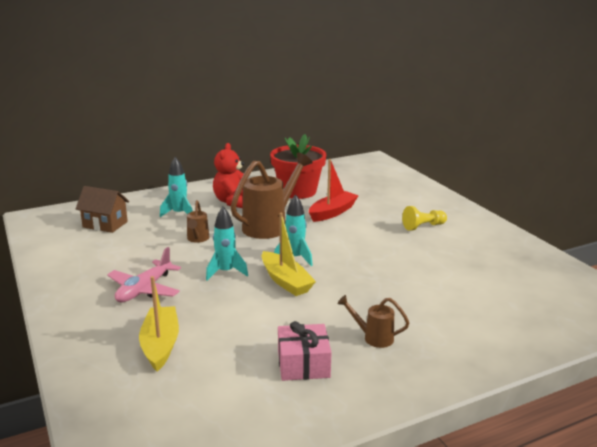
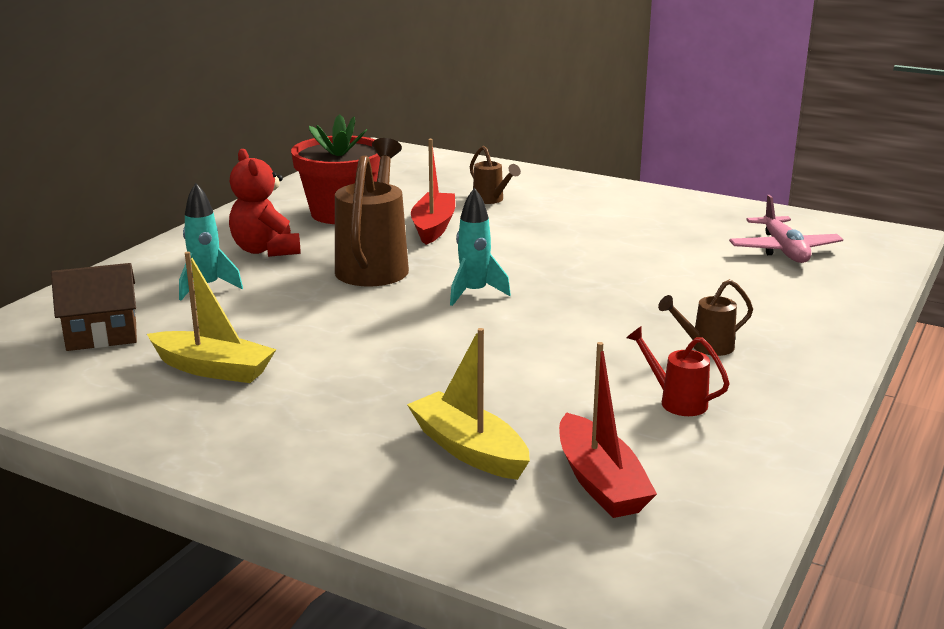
camera: 35 degrees left, 0 degrees up
pink plane [107,247,181,302] -> pink plane moved to [729,195,843,263]
brown watering can [187,200,210,243] -> brown watering can moved to [470,146,521,204]
turquoise rocket [206,207,248,280] -> none
yellow boat [262,213,316,296] -> yellow boat moved to [147,252,276,383]
pink gift [278,321,332,381] -> red watering can [626,327,730,416]
yellow pawn [402,206,447,231] -> none
none -> red boat [559,342,657,518]

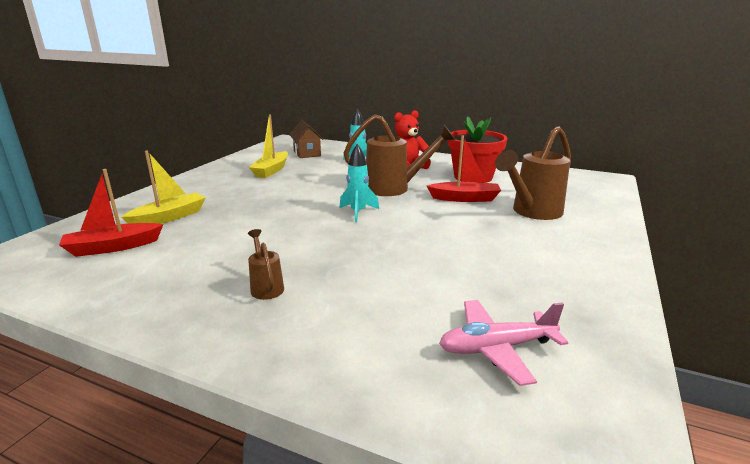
camera: 85 degrees right, 0 degrees up
brown watering can [470,146,521,204] -> brown watering can [495,126,571,220], size x2.04
red watering can [626,327,730,416] -> none

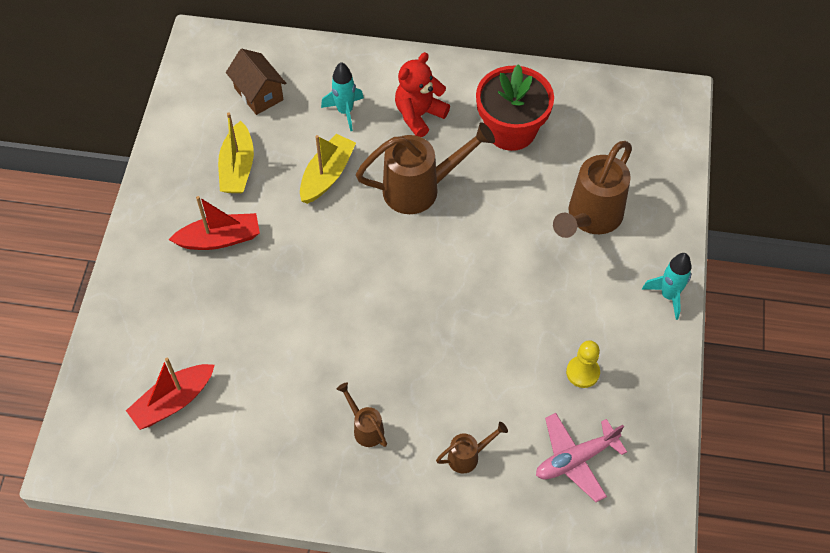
camera: 15 degrees left, 35 degrees up
yellow boat [121,150,206,224] -> yellow boat moved to [300,134,356,204]
turquoise rocket [339,144,379,222] -> turquoise rocket moved to [642,253,691,320]
red boat [427,135,501,202] -> red boat moved to [169,196,260,250]
none -> brown watering can [436,422,508,473]
none -> yellow pawn [566,340,600,388]

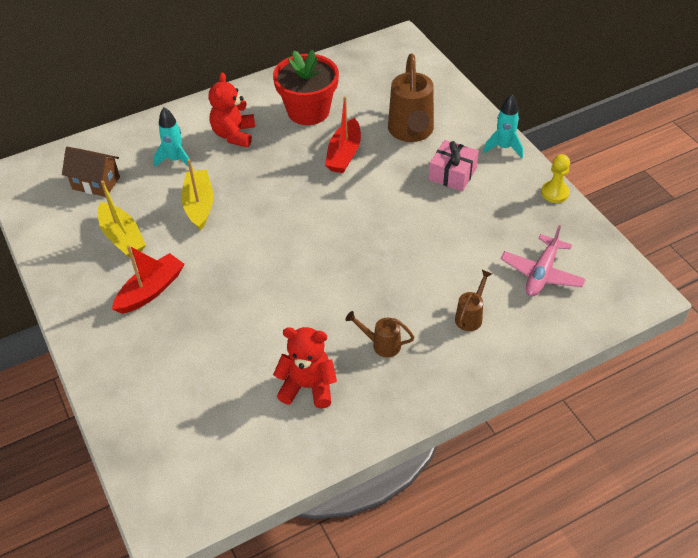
camera: 35 degrees left, 10 degrees down
red boat [126,358,215,430] -> red boat moved to [325,96,361,173]
brown watering can [356,122,495,214] -> none
yellow pawn [566,340,600,388] -> yellow pawn moved to [541,154,570,203]
none -> red teddy bear [273,327,337,409]
none -> pink gift [429,140,479,191]

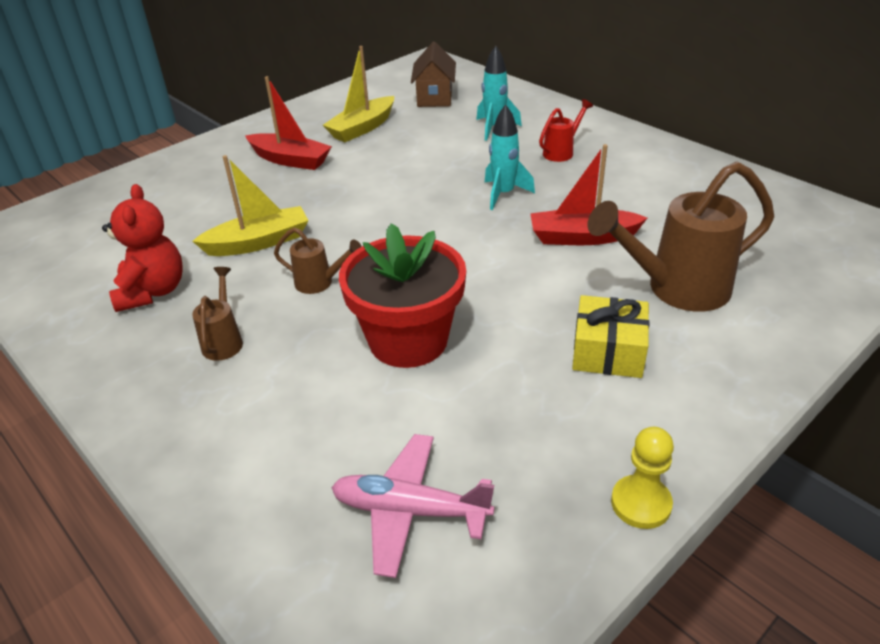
camera: 75 degrees right, 10 degrees down
yellow boat [182,159,213,231] -> yellow boat moved to [192,155,309,256]
red teddy bear [208,73,255,148] -> red watering can [539,99,593,162]
red flower pot [273,50,339,125] -> red flower pot moved to [339,223,466,368]
pink gift [429,140,479,191] -> yellow gift [572,295,649,378]
brown watering can [455,270,492,331] -> brown watering can moved to [274,228,362,294]
turquoise rocket [483,94,523,158] -> turquoise rocket moved to [485,104,535,210]

